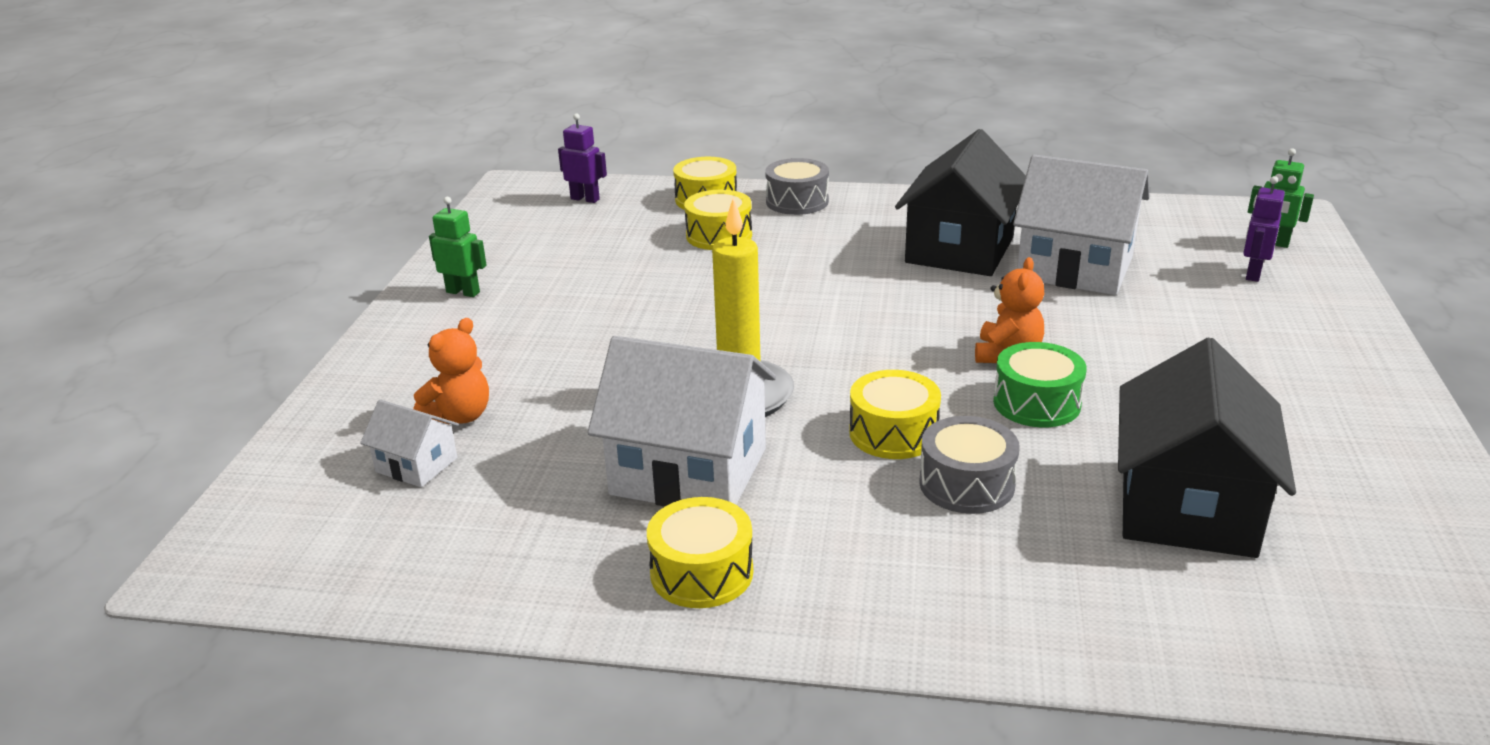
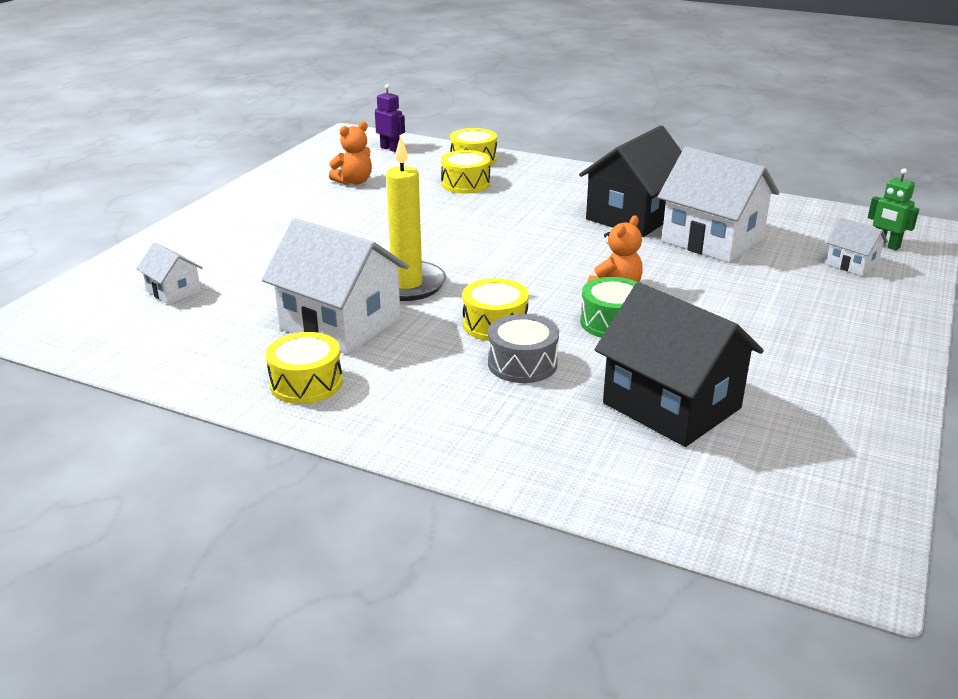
camera: 15 degrees right, 0 degrees up
orange teddy bear [413,318,489,425] -> orange teddy bear moved to [329,122,372,185]
green robot [429,197,487,297] -> none
grey drum [765,158,829,215] -> none
black house [1118,337,1296,558] -> black house turned 75 degrees counterclockwise [595,282,764,447]
purple robot [1243,176,1285,282] -> white house [826,218,888,276]

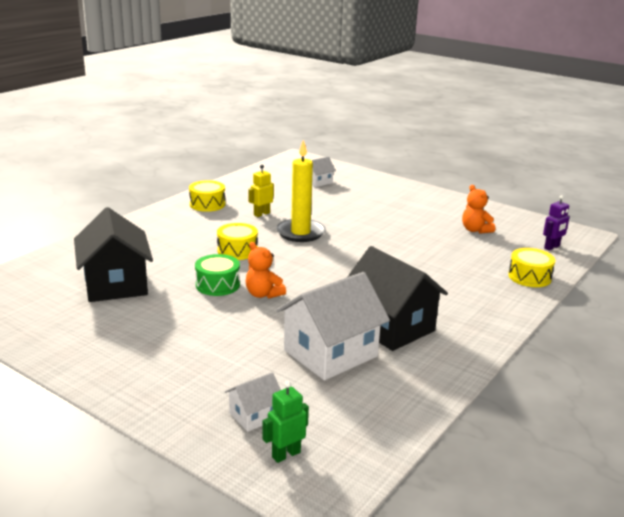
camera: 100 degrees right, 5 degrees down
white house [261,218,409,354] -> yellow robot [248,165,274,217]
yellow drum [441,150,490,193] -> none
grey drum [488,314,559,383] -> none
black house [595,282,764,447] -> black house turned 75 degrees counterclockwise [74,207,153,302]

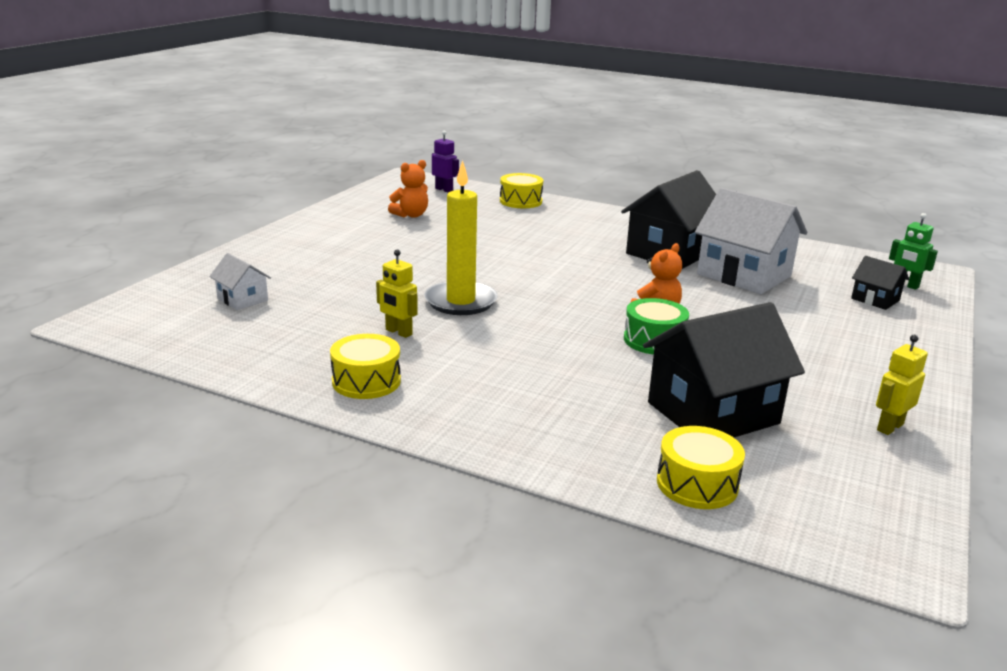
camera: 100 degrees left, 0 degrees up
yellow drum [217,223,258,260] -> yellow drum moved to [657,426,745,509]
white house [225,372,281,432] -> black house [851,256,909,310]
none -> yellow robot [876,335,928,435]

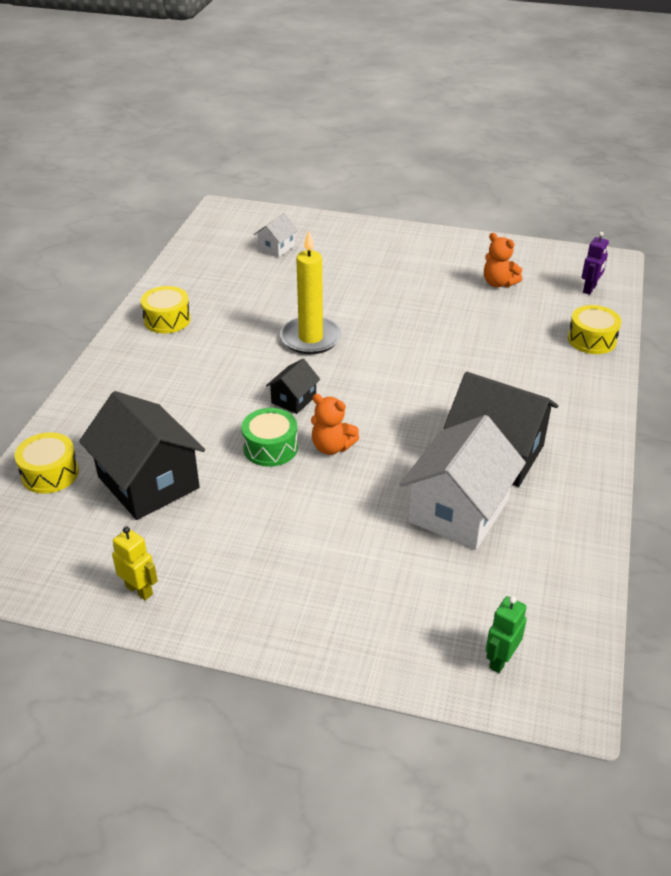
camera: 80 degrees right, 15 degrees up
yellow robot [376,250,418,338] -> none
black house [851,256,909,310] -> black house moved to [266,359,320,414]

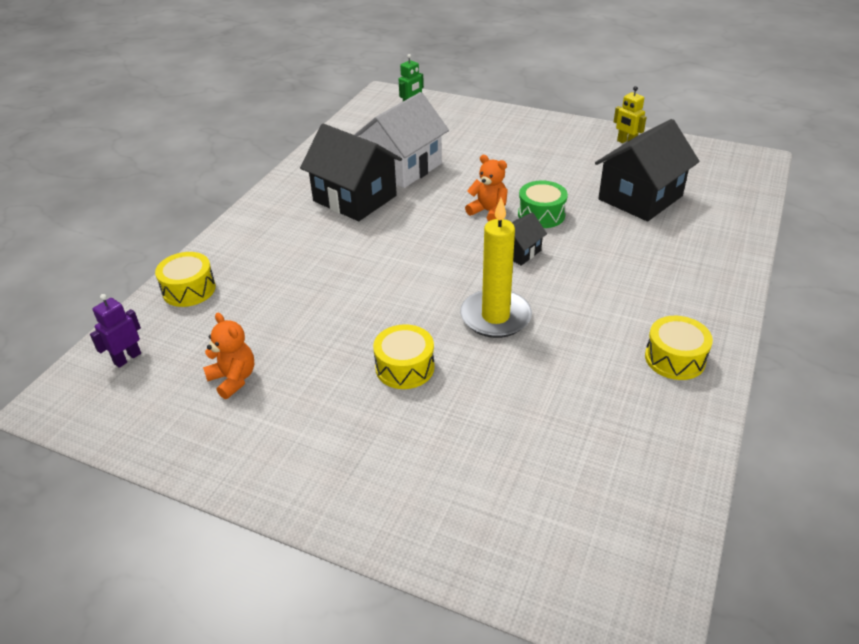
camera: 170 degrees left, 0 degrees up
yellow drum [15,432,79,494] -> yellow drum moved to [373,324,435,389]
black house [79,391,205,520] -> black house turned 75 degrees clockwise [595,119,700,221]
white house [254,213,298,257] -> none

